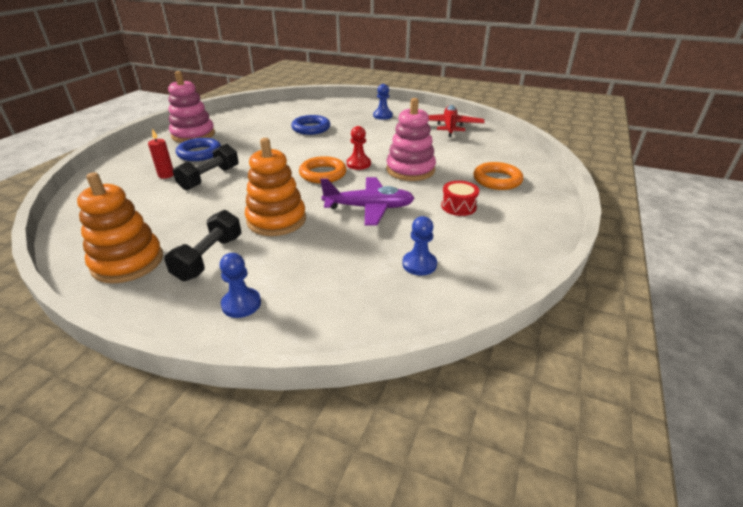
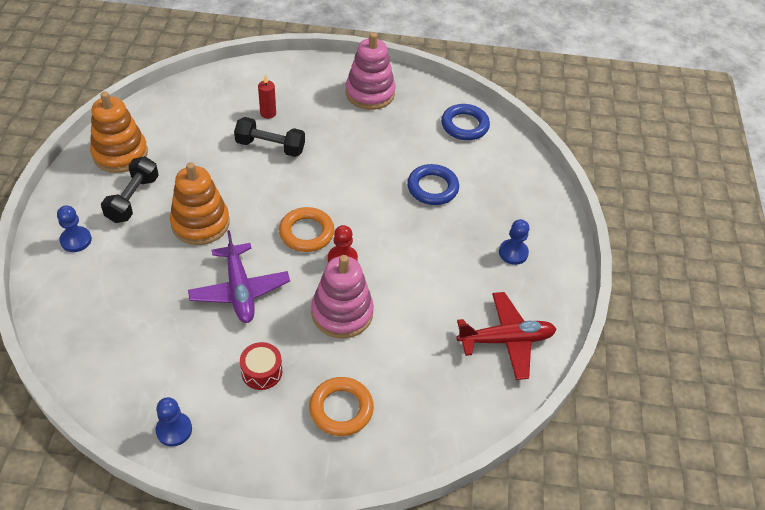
camera: 70 degrees right, 15 degrees up
black dumbbell [164,210,241,281] -> black dumbbell turned 75 degrees counterclockwise [101,156,159,223]
blue ring [176,138,221,161] -> blue ring moved to [441,104,490,140]
blue pawn [403,216,437,276] -> blue pawn moved to [156,397,192,446]

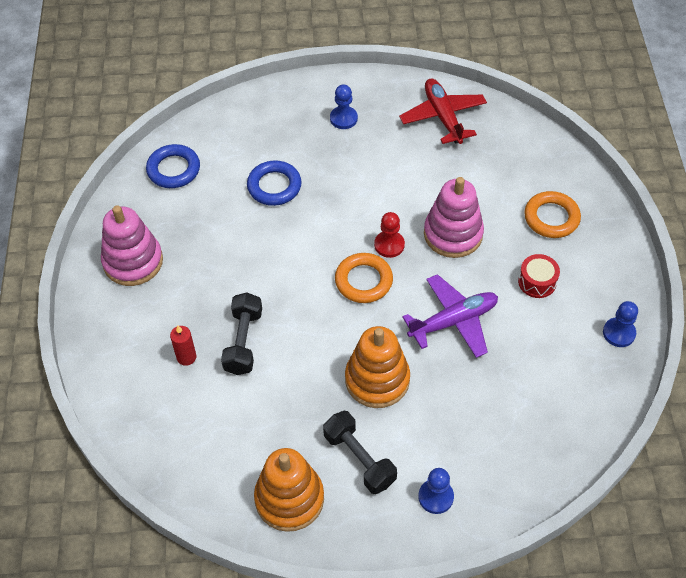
camera: 95 degrees left, 5 degrees up
black dumbbell [101,156,159,223] -> black dumbbell turned 45 degrees clockwise [323,411,397,494]

